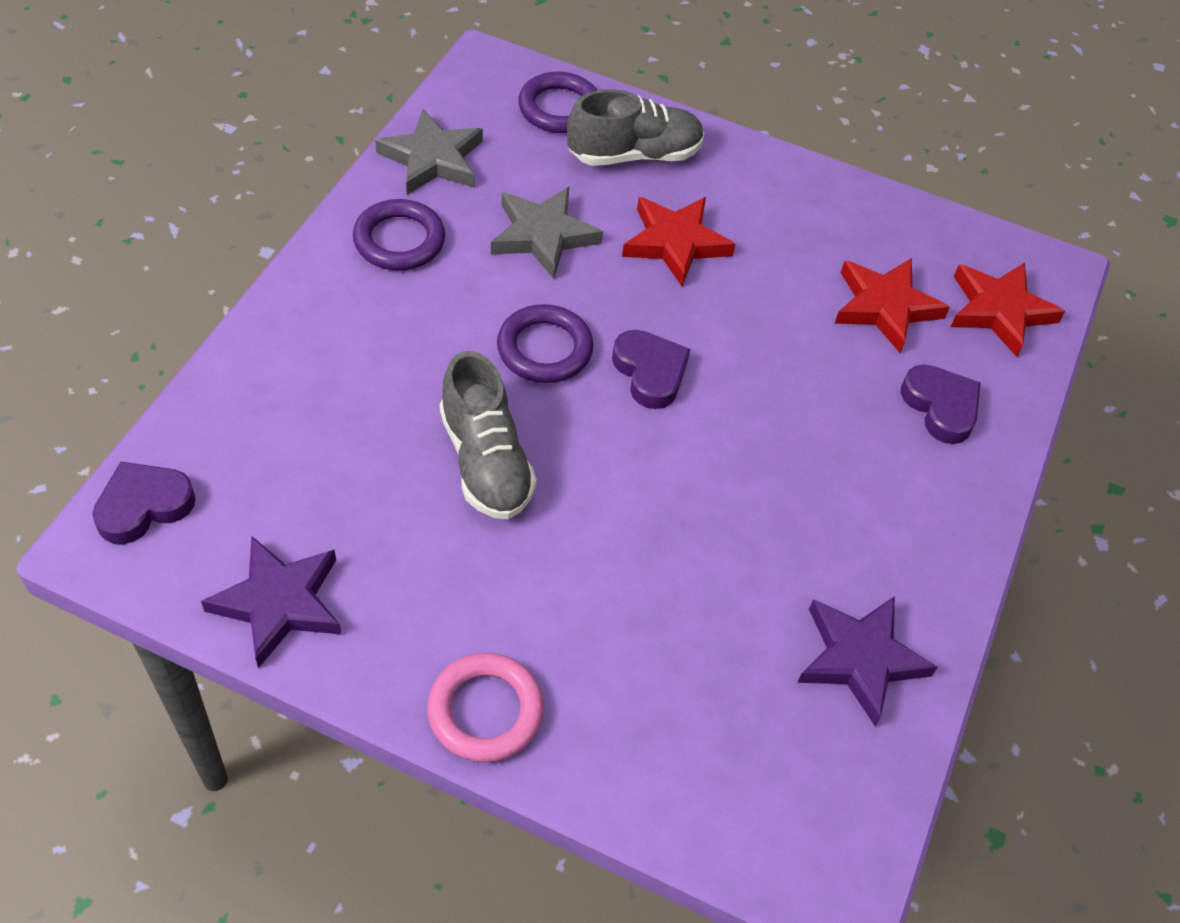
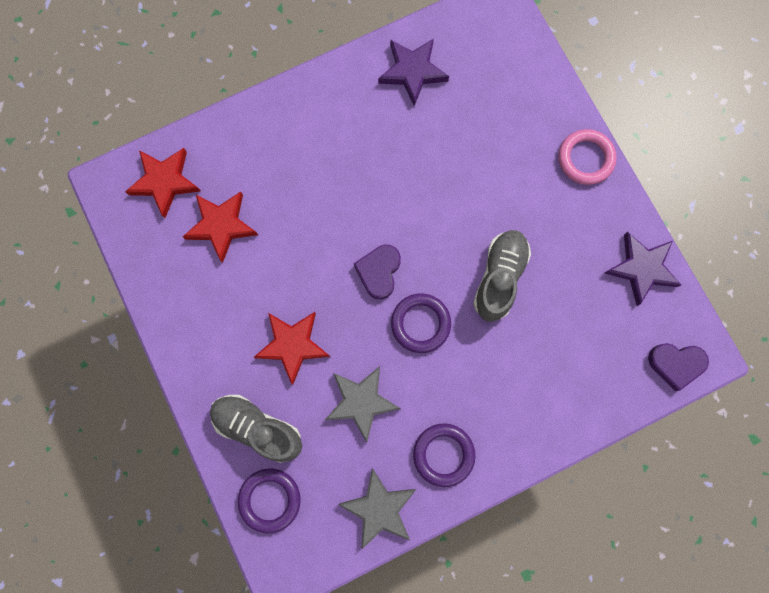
camera: 135 degrees left, 25 degrees up
purple heart [901,364,981,444] -> none

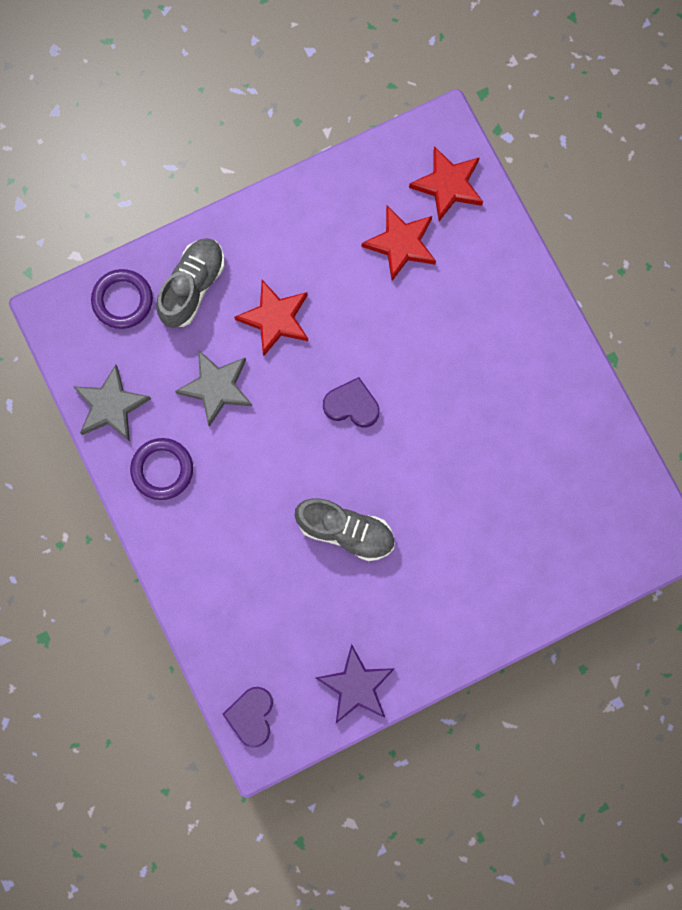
camera: 90 degrees right, 0 degrees up
purple star [378,38,449,106] -> none
purple ring [391,293,451,353] -> none
pink ring [559,129,617,185] -> none

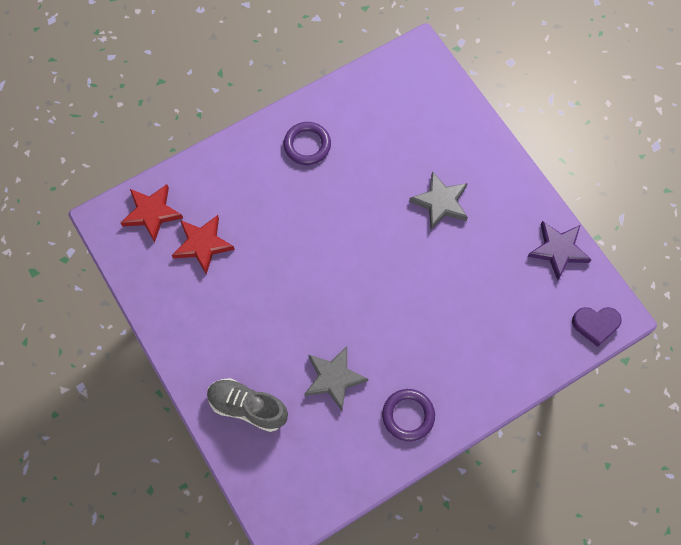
camera: 95 degrees left, 10 degrees down
grey star [73,365,151,441] -> grey star moved to [409,171,468,230]
purple ring [91,269,153,329] -> purple ring moved to [284,122,331,165]
red star [234,280,308,357] -> none
grey shoe [295,499,395,561] -> none
purple heart [323,377,380,428] -> none

